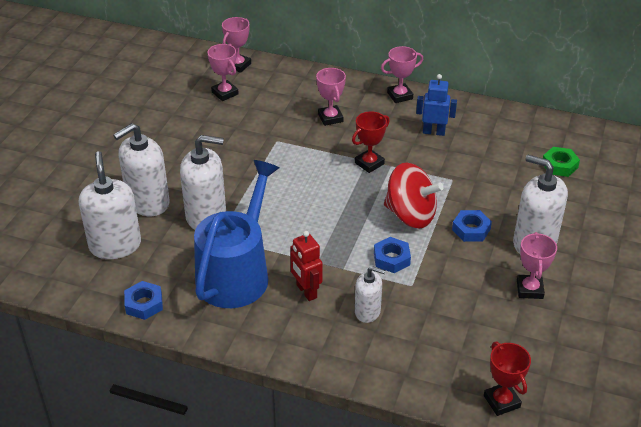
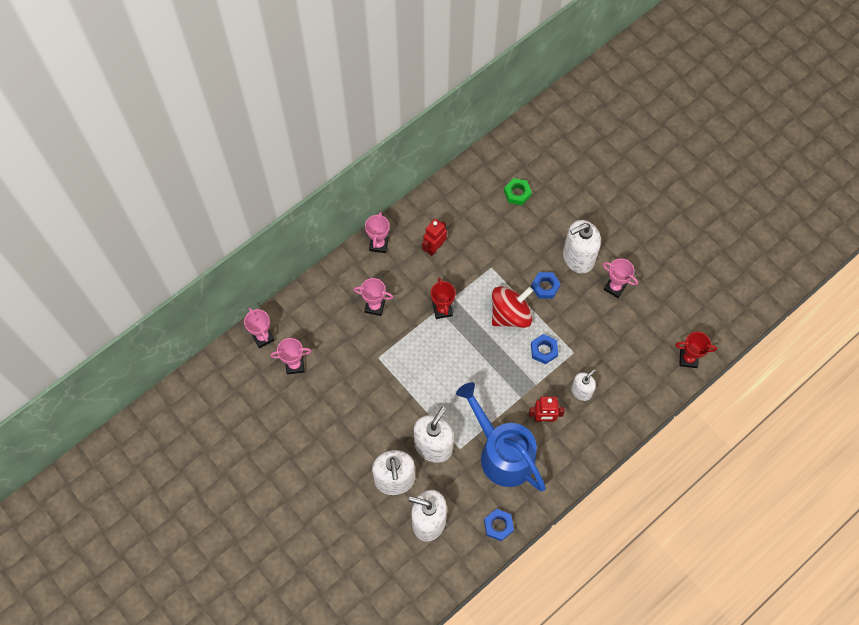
camera: 60 degrees left, 25 degrees up
blue robot [416,74,457,136] -> red robot [422,219,447,256]

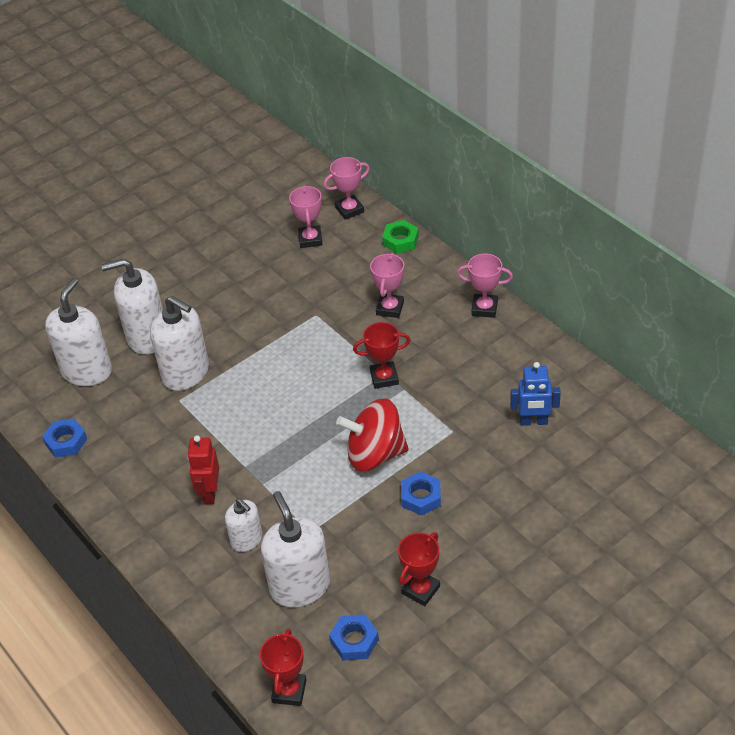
camera: 95 degrees right, 20 degrees down
red robot [422,219,447,256] -> none
blue watering can [456,382,546,491] -> none
red spinning top [492,286,533,328] -> red spinning top turned 120 degrees clockwise [336,398,409,472]
green nut [504,178,532,205] -> green nut moved to [382,220,419,254]
blue nut [531,334,558,364] -> blue nut moved to [329,614,379,661]
white soap dispenser [563,220,601,273] -> white soap dispenser moved to [261,491,330,607]
pink trophy [603,259,638,298] -> red trophy [398,532,440,606]
none -> blue robot [510,362,561,426]

